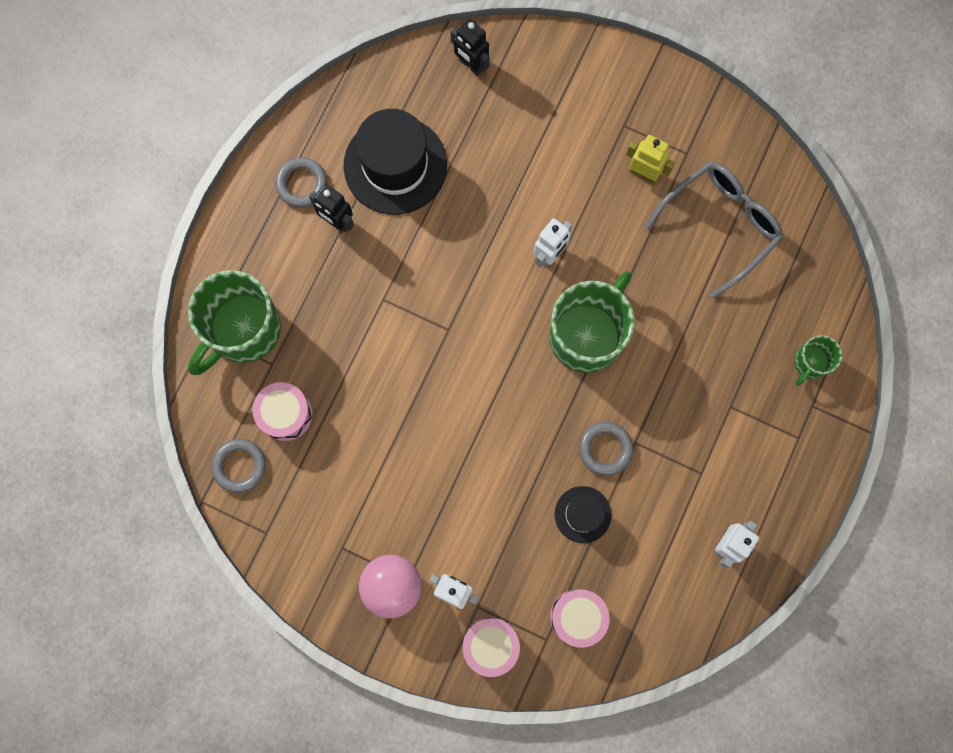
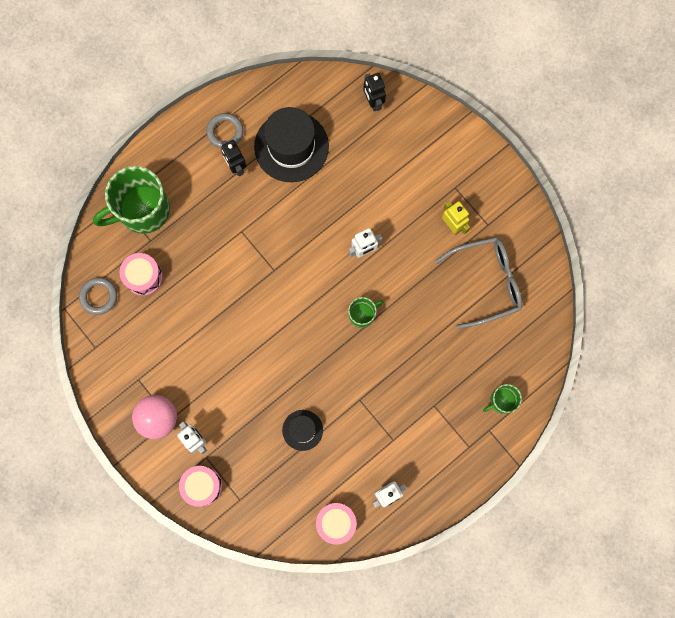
camera: 25 degrees right, 0 degrees up
green mug [549,271,634,373] -> green mug [348,297,384,328], size x0.49
pink drum [550,589,610,648] -> pink drum moved to [316,503,357,545]
grey ring [579,422,633,476] -> none

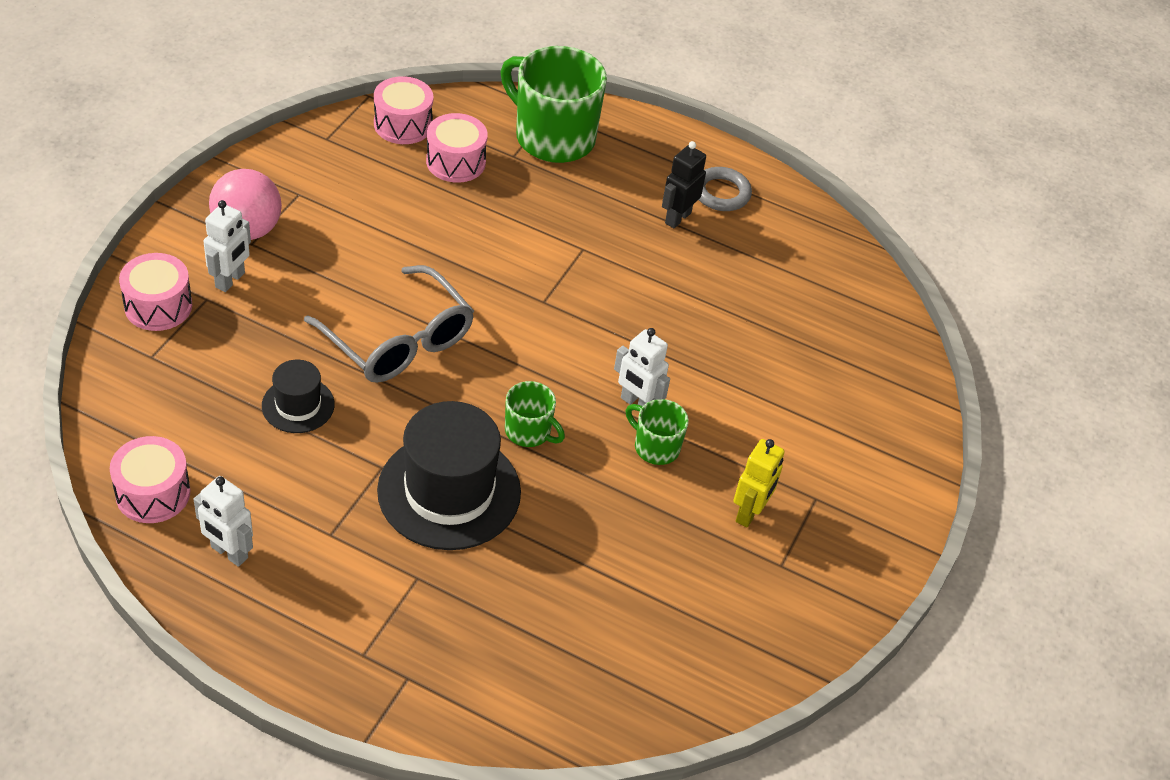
camera: 60 degrees right, 30 degrees down
grey ring [79,277,117,315] -> pink drum [374,76,433,144]
black hat [254,107,329,182] -> black hat moved to [377,401,521,550]
black robot [363,73,386,111] -> none
grey glasses [435,237,522,329] -> grey glasses moved to [304,265,474,383]
green mug [483,384,522,414] -> green mug moved to [626,399,689,465]

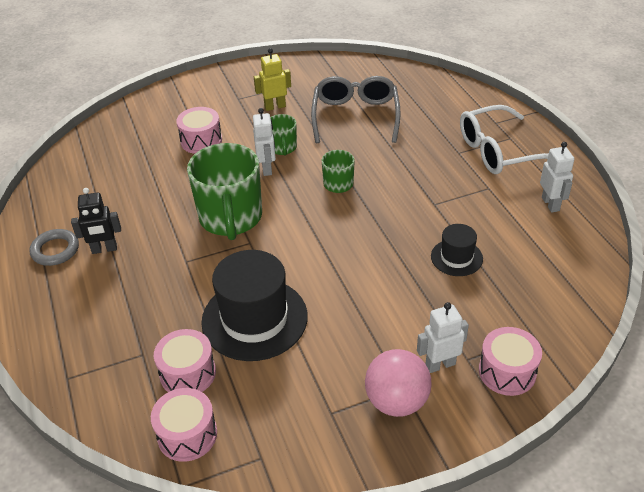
camera: 130 degrees left, 5 degrees down
pink drum [110,436,191,523] -> pink drum moved to [176,107,222,154]
grey glasses [304,265,474,383] -> grey glasses moved to [311,76,401,143]
black hat [377,401,521,550] -> black hat moved to [201,250,308,361]
green mug [500,46,607,163] -> green mug moved to [187,143,262,240]
none -> white glasses [460,105,548,174]

